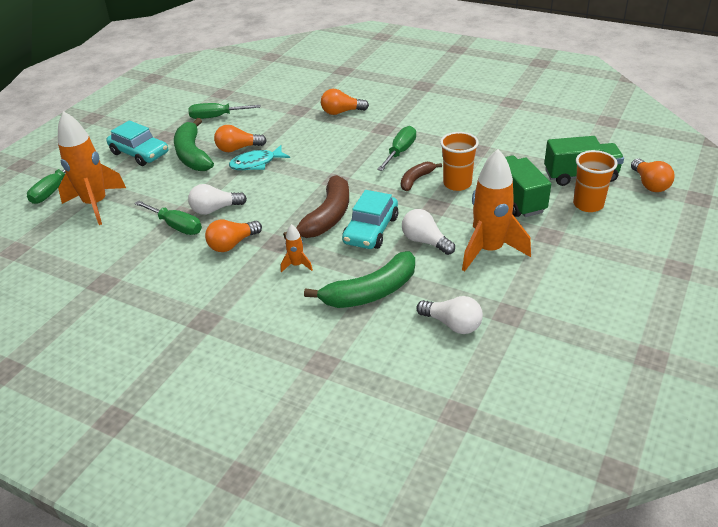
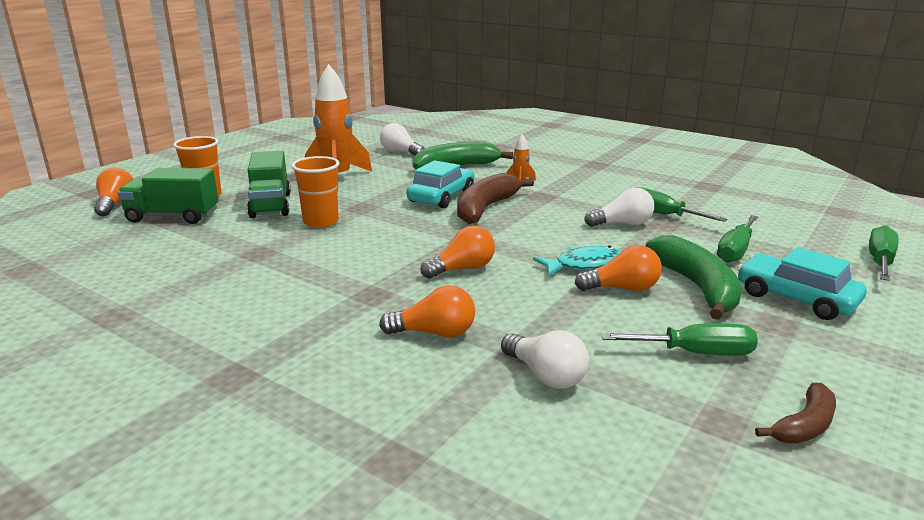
camera: 175 degrees left, 15 degrees down
orange rocket [58,111,126,225] -> none
orange light bulb [205,219,262,252] -> orange light bulb moved to [420,226,495,279]
green screwdriver [377,126,416,171] -> green screwdriver moved to [717,215,758,263]
brown banana [401,162,442,191] -> brown banana moved to [755,383,836,443]
white light bulb [402,209,455,255] -> white light bulb moved to [501,330,589,389]

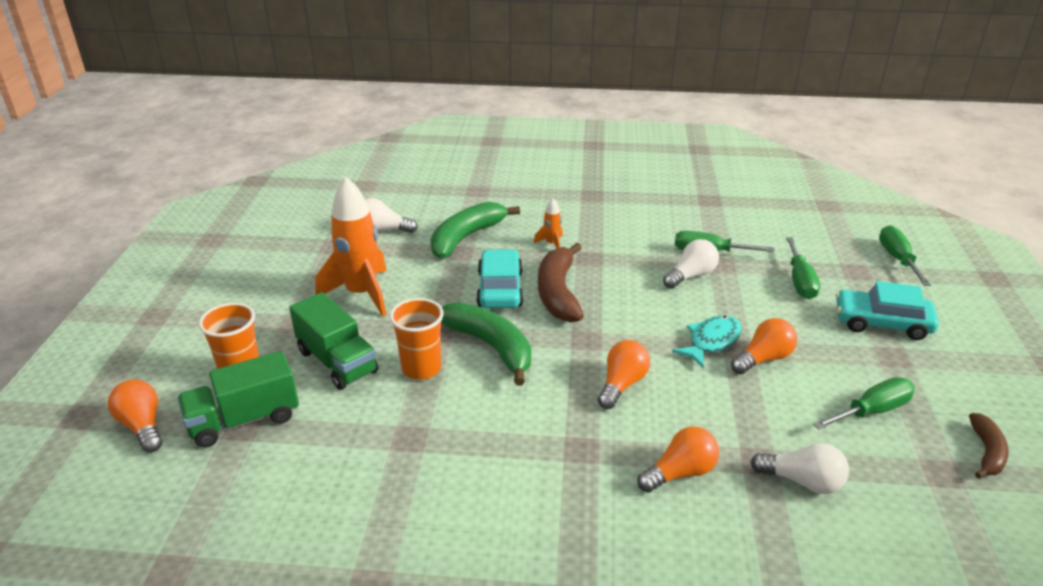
camera: 30 degrees left, 10 degrees up
green banana [646,235,742,320] -> green banana moved to [441,302,531,386]

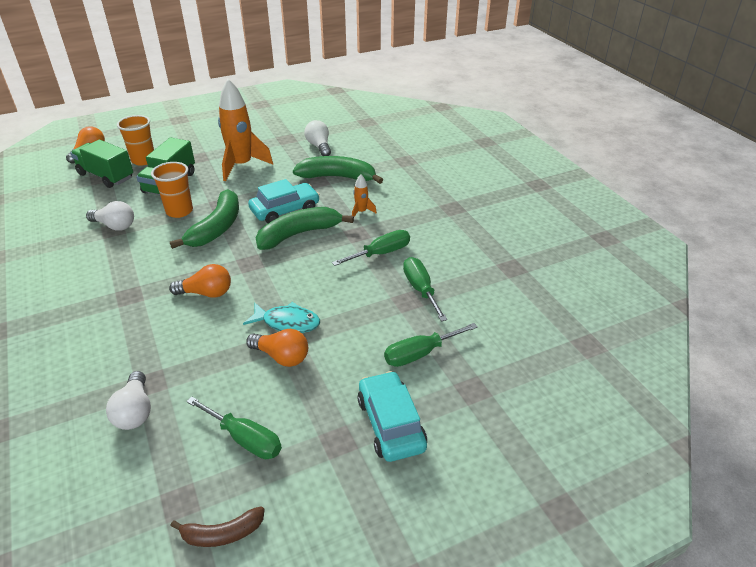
camera: 60 degrees right, 5 degrees up
brown banana [538,243,584,323] -> green banana [256,207,354,250]
orange light bulb [637,427,719,493] -> none
white light bulb [663,239,719,289] -> white light bulb moved to [86,201,134,231]
green screwdriver [879,225,931,286] -> green screwdriver moved to [332,230,410,266]

